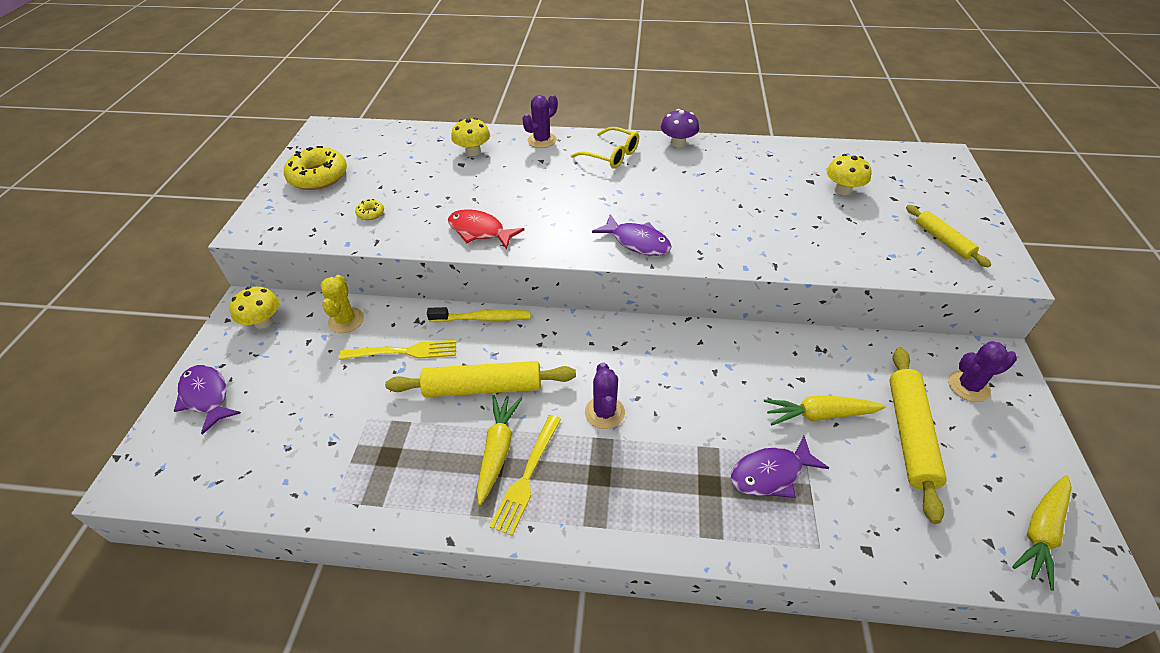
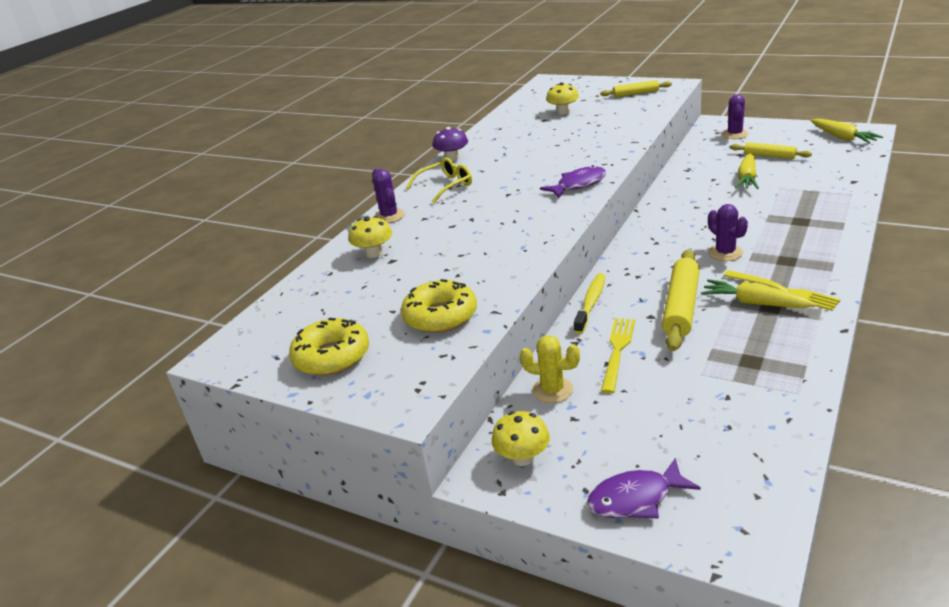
camera: 65 degrees left, 15 degrees down
yellow donut [355,199,384,220] -> yellow donut [401,279,477,333], size x2.29
red fish [448,209,524,250] -> none
purple cactus [585,362,625,429] -> purple cactus turned 45 degrees clockwise [708,204,748,261]
purple fish [731,436,829,498] -> none
yellow rolling pin [889,348,947,524] -> yellow rolling pin [730,142,812,159], size x0.60

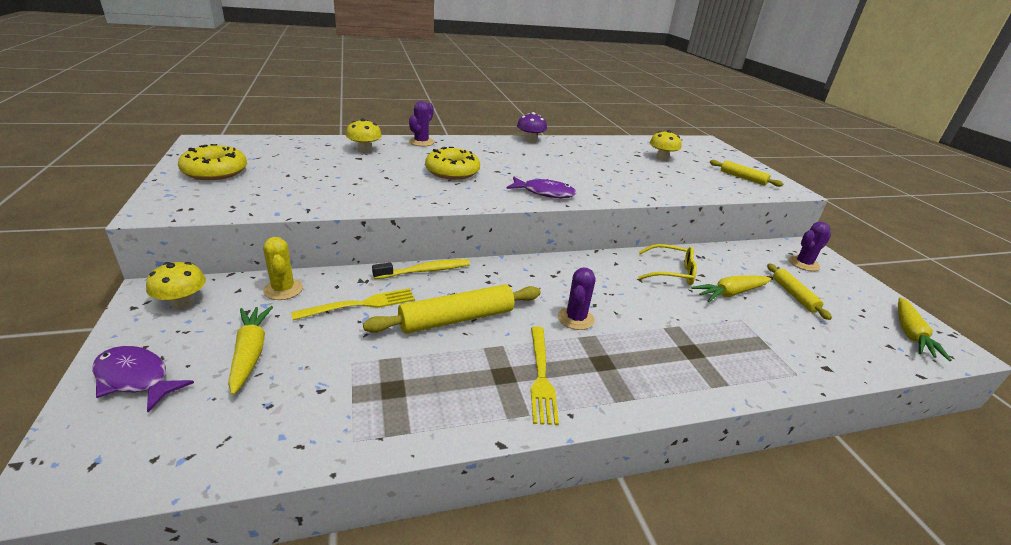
camera: 40 degrees right, 0 degrees up
yellow donut [401,279,477,333] -> yellow donut moved to [425,147,480,180]
yellow glasses [406,157,472,204] -> yellow glasses moved to [638,244,697,285]
yellow carrot [701,279,817,308] -> yellow carrot moved to [228,306,273,395]

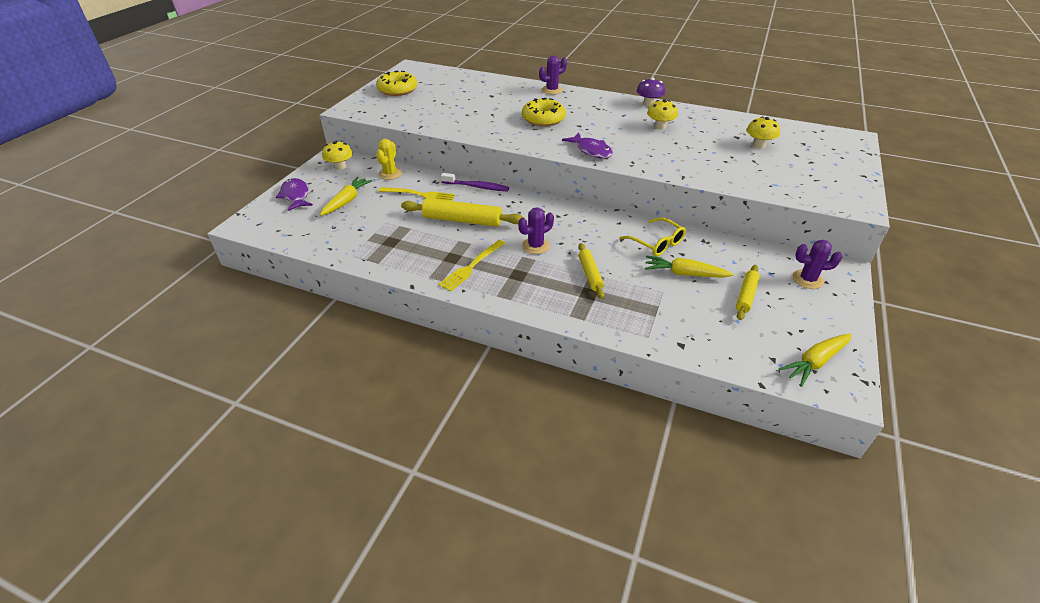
camera: 40 degrees right, 10 degrees up
yellow mushroom [346,118,382,153] -> yellow mushroom moved to [647,99,678,130]
yellow toothbrush [372,259,470,279] -> purple toothbrush [441,173,509,192]
yellow rolling pin [710,160,783,187] -> yellow rolling pin moved to [578,243,604,299]

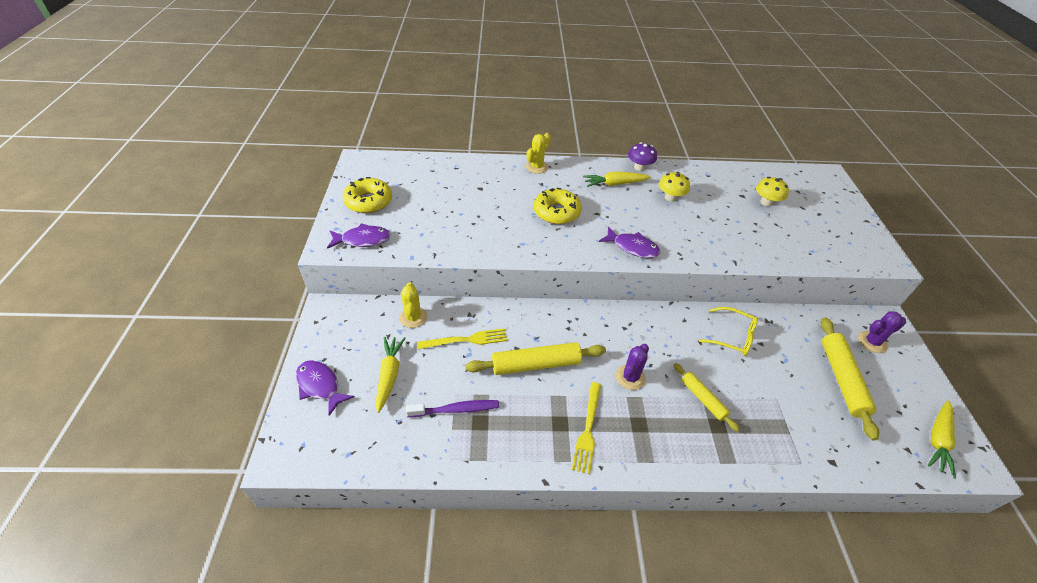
camera: 25 degrees left, 5 degrees up
yellow mushroom [322,141,353,170] -> none
purple toothbrush [441,173,509,192] -> purple toothbrush moved to [406,400,499,417]
purple cactus [539,56,567,94] -> yellow cactus [526,133,551,174]
yellow carrot [645,255,734,278] -> yellow carrot moved to [583,172,651,187]
yellow rolling pin [736,265,760,320] -> yellow rolling pin [821,317,879,441], size x1.67
none -> purple fish [327,223,391,249]

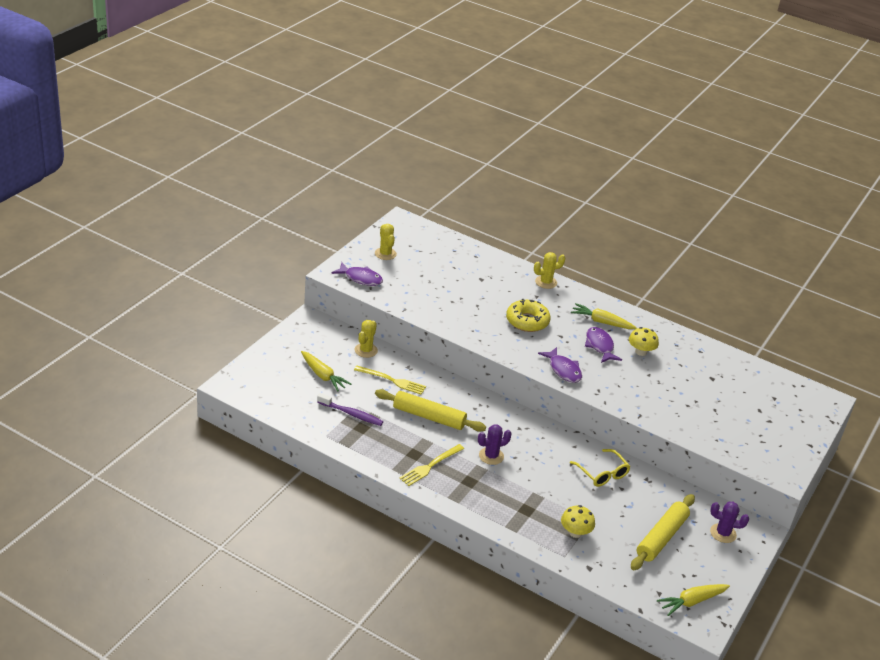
camera: 30 degrees right, 10 degrees down
purple fish [296,360,355,416] -> purple fish moved to [585,327,622,363]
yellow donut [343,177,392,213] -> yellow cactus [375,224,397,260]
yellow carrot [375,337,405,413] -> yellow carrot turned 105 degrees clockwise [301,351,351,391]
purple mushroom [628,142,657,171] -> none
yellow rolling pin [674,363,740,432] -> none
yellow mushroom [756,177,789,206] -> yellow mushroom moved to [561,505,595,538]

